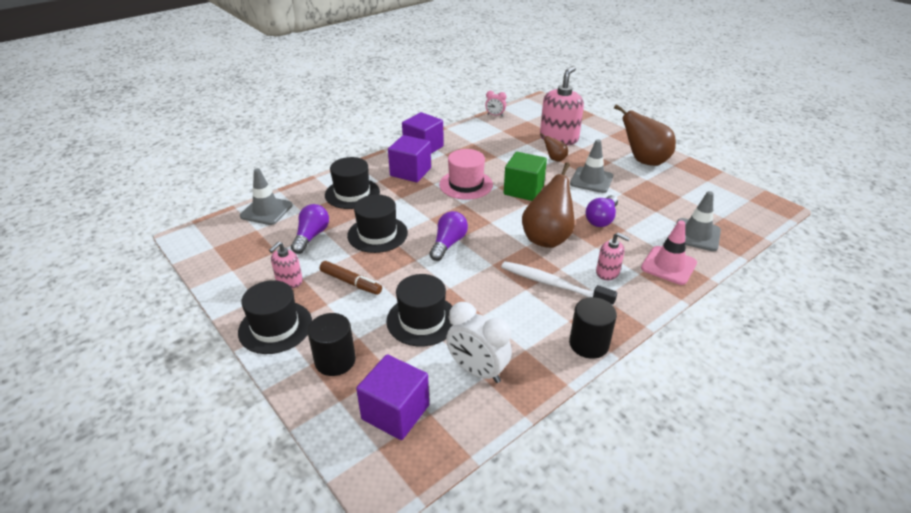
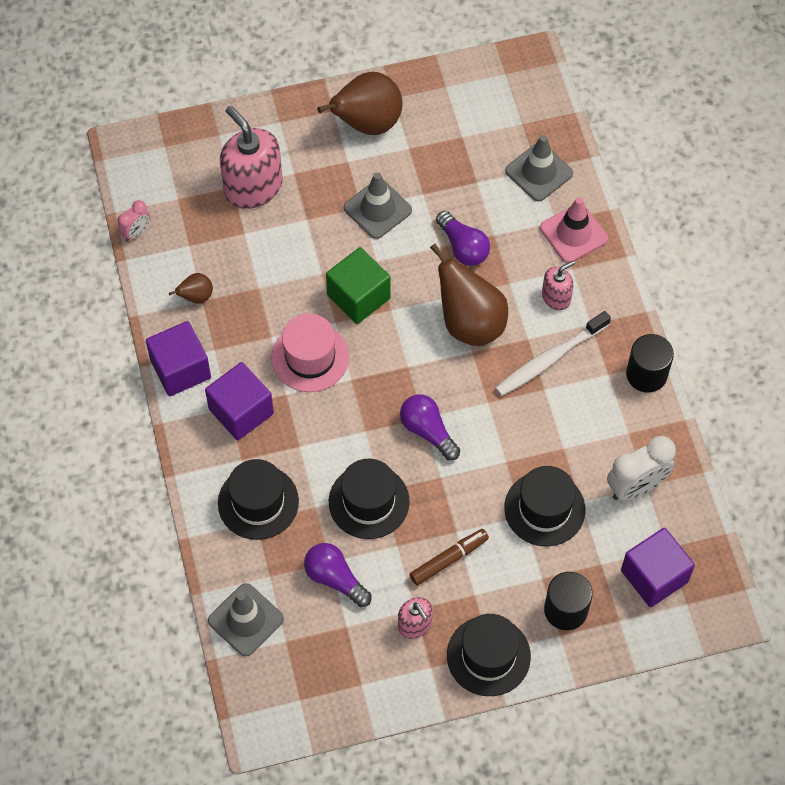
camera: 65 degrees left, 25 degrees up
brown pear [540,133,568,161] -> brown pear moved to [169,273,213,304]

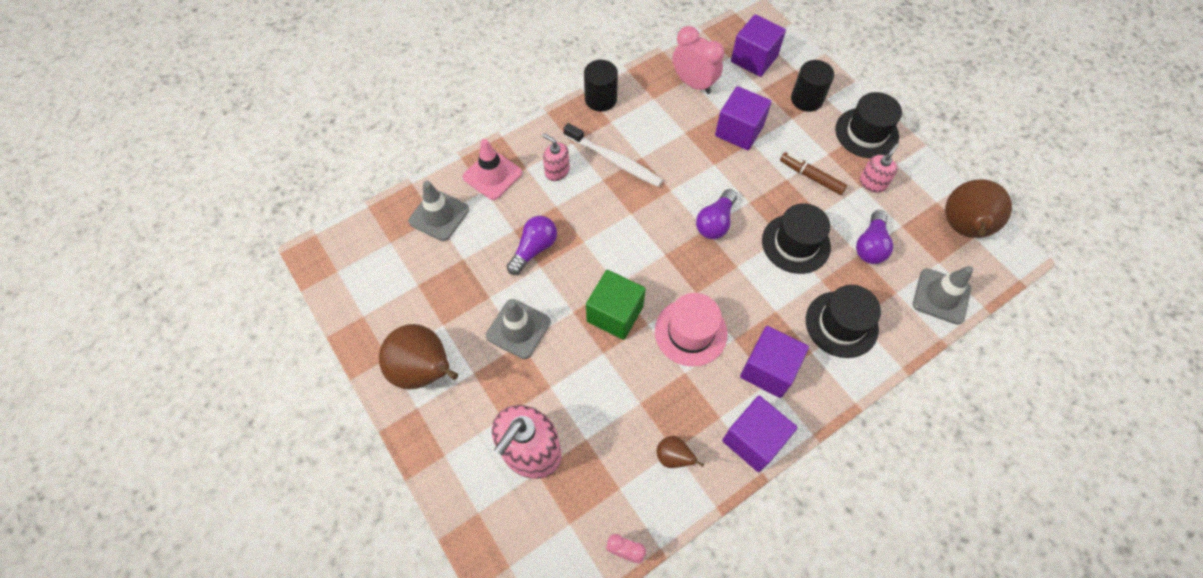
camera: 110 degrees left, 0 degrees up
brown pear [430,243,508,346] -> brown pear moved to [945,179,1012,238]
black hat [504,466,585,547] -> purple cube [715,86,772,150]
white clock [607,436,676,501] -> pink clock [673,26,724,94]

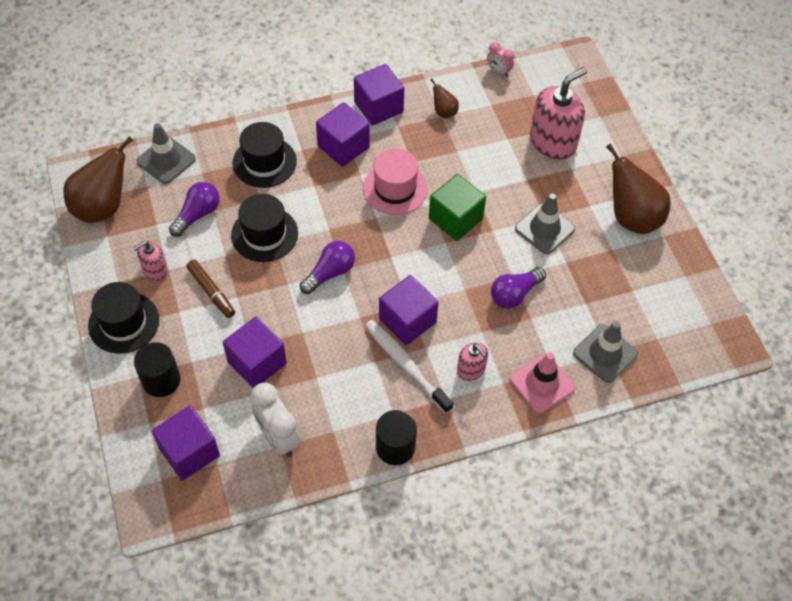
camera: 165 degrees left, 5 degrees down
pink clock [673,26,724,94] -> white clock [250,383,300,457]
none -> purple cube [379,275,439,345]

